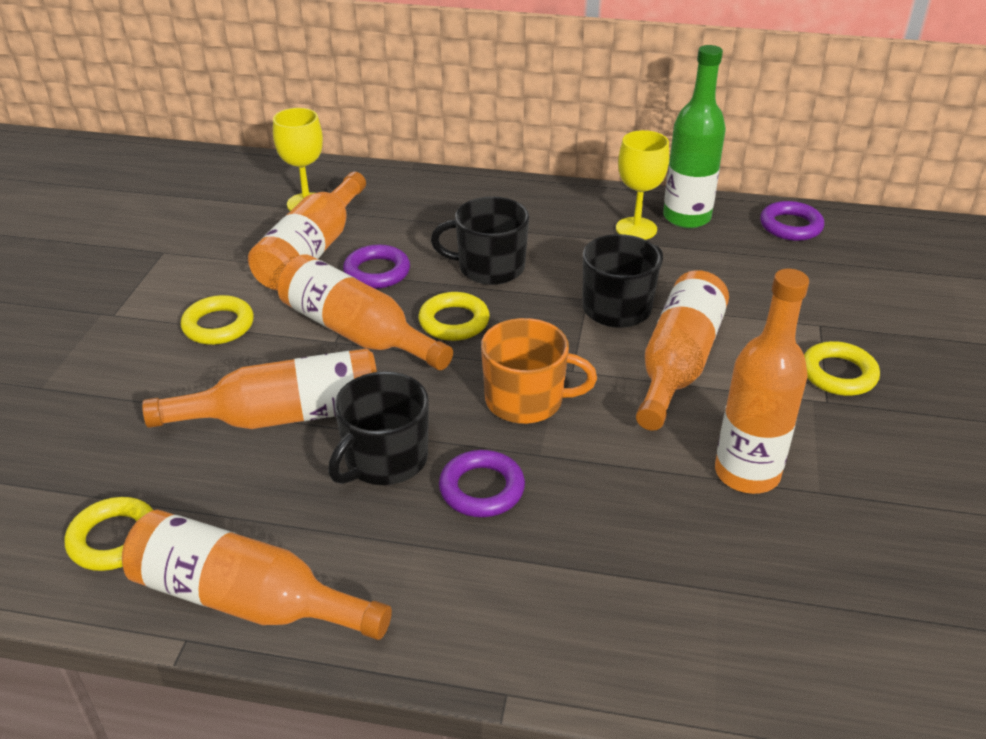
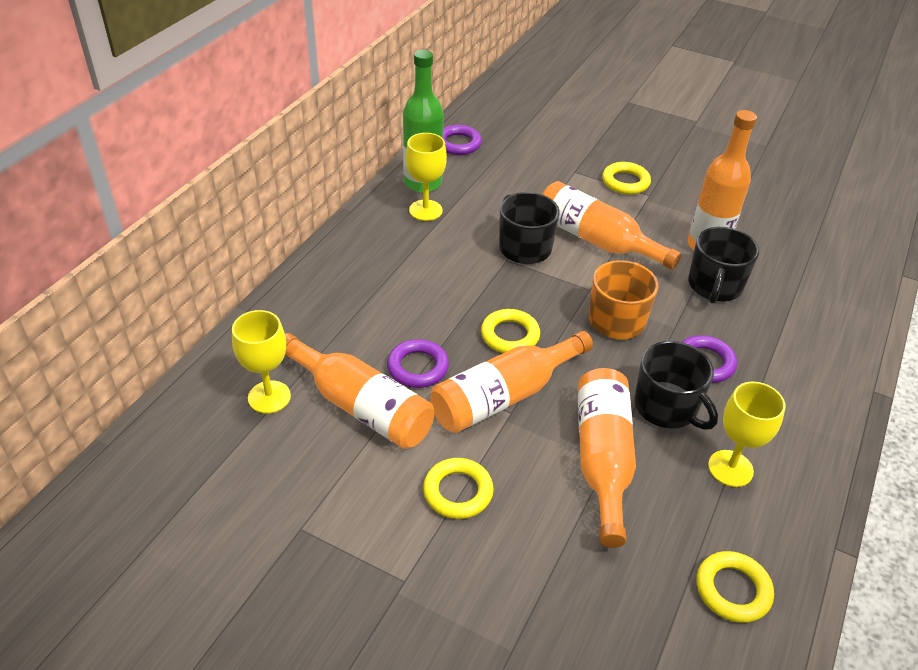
camera: 75 degrees left, 5 degrees up
orange bottle [122,510,392,640] -> none
black mug [431,197,529,285] -> black mug moved to [688,227,759,304]
none -> yellow goblet [708,382,786,487]

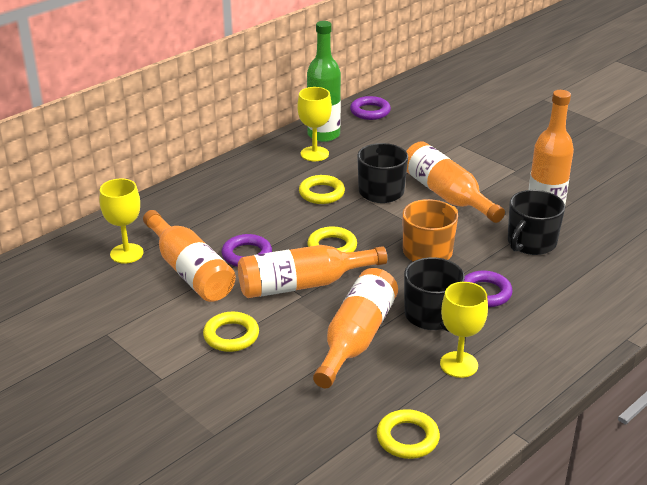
camera: 20 degrees right, 10 degrees down
yellow ring [602,162,651,195] -> yellow ring moved to [299,175,345,204]

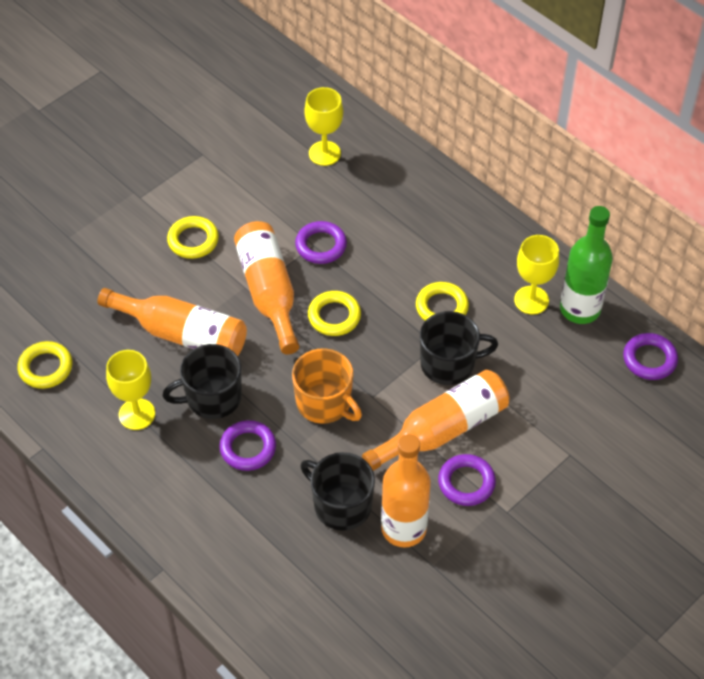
camera: 90 degrees right, 20 degrees up
orange bottle [143,210,236,302] -> none
none -> purple ring [438,454,496,506]

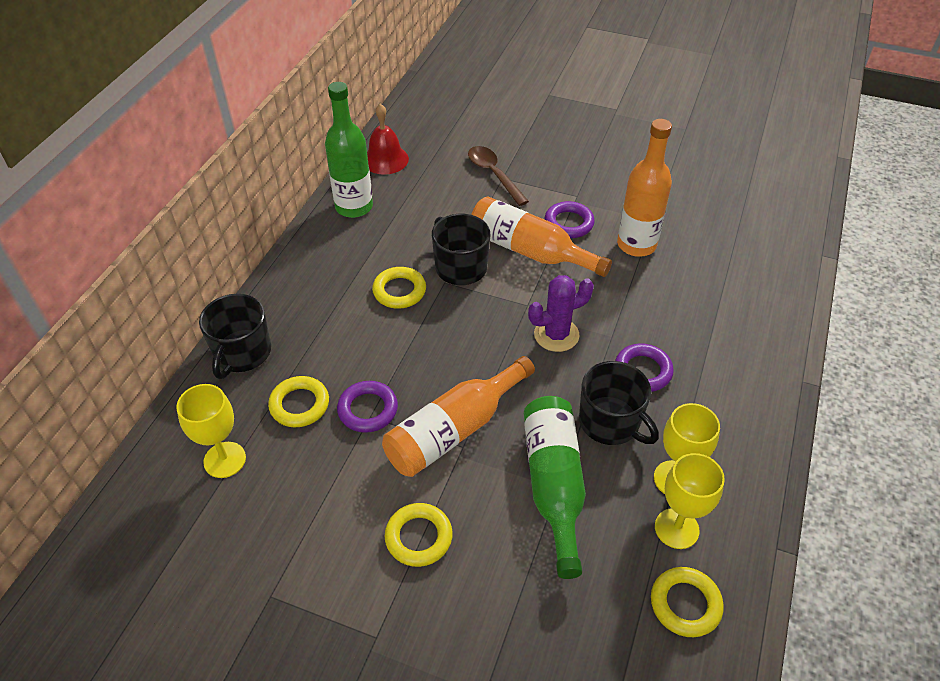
camera: 115 degrees left, 5 degrees down
orange bottle [97,288,247,356] -> green bottle [524,396,586,579]
orange mug [292,348,362,424] -> purple cactus [528,275,594,352]
black mug [300,452,375,531] -> black mug moved to [199,294,271,379]
yellow ring [308,291,361,336] -> yellow ring moved to [268,376,329,427]
yellow goblet [514,235,559,315] -> yellow goblet moved to [655,453,725,549]
purple ring [623,333,678,380] -> red bell [367,104,409,175]
none -> brown spoon [468,146,529,206]

